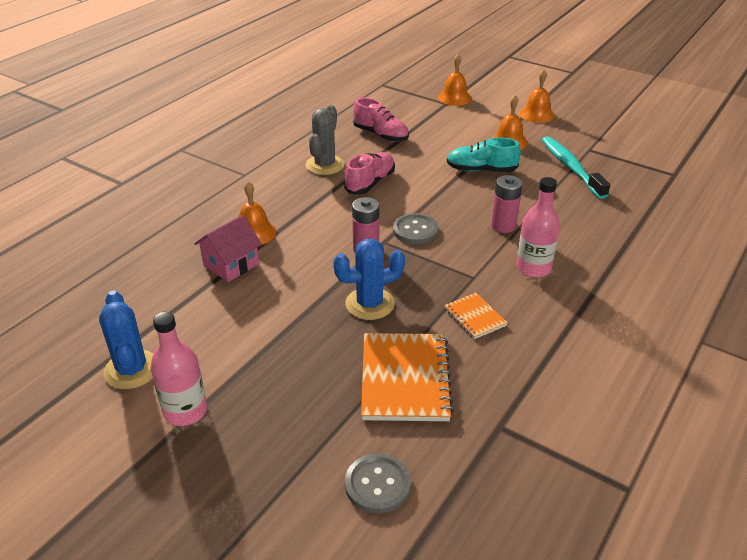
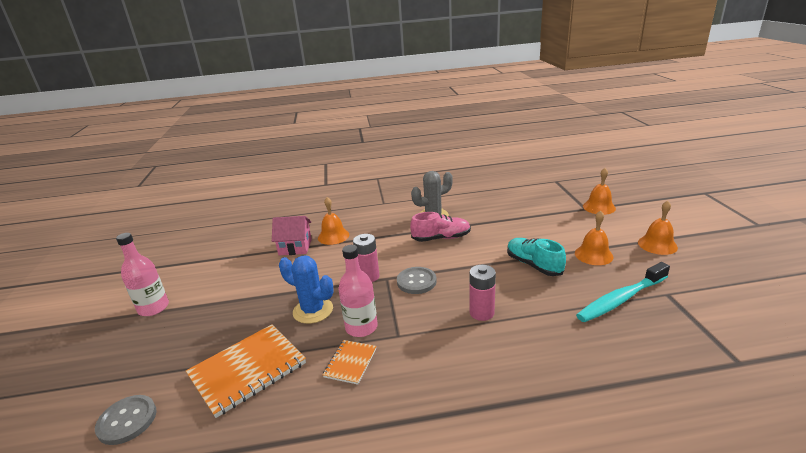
camera: 50 degrees right, 10 degrees down
blue cactus [99,290,154,389] -> none
pink shoe [353,98,409,142] -> none
pink bottle [516,177,560,278] -> pink bottle moved to [338,245,378,337]
turquoise toothbrush [542,136,610,199] -> turquoise toothbrush turned 150 degrees counterclockwise [576,262,670,322]

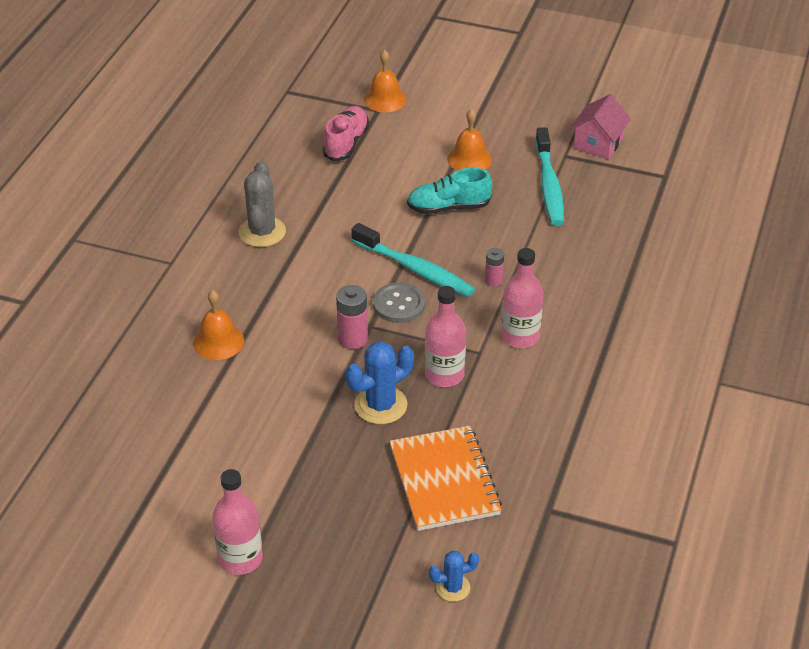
camera: 65 degrees left, 15 degrees up
grey button [95,395,157,445] -> blue cactus [429,550,479,602]
pink house [272,216,312,255] -> pink house moved to [570,94,631,159]
orange notebook [323,340,376,385] -> none
pink shoe [410,212,471,242] -> pink shoe moved to [323,106,369,161]
pink battery [469,265,496,321] -> pink battery [485,248,504,287], size x0.62
orange bell [638,201,678,255] -> none
none -> turquoise toothbrush [351,223,475,297]
none -> pink bottle [501,248,543,348]

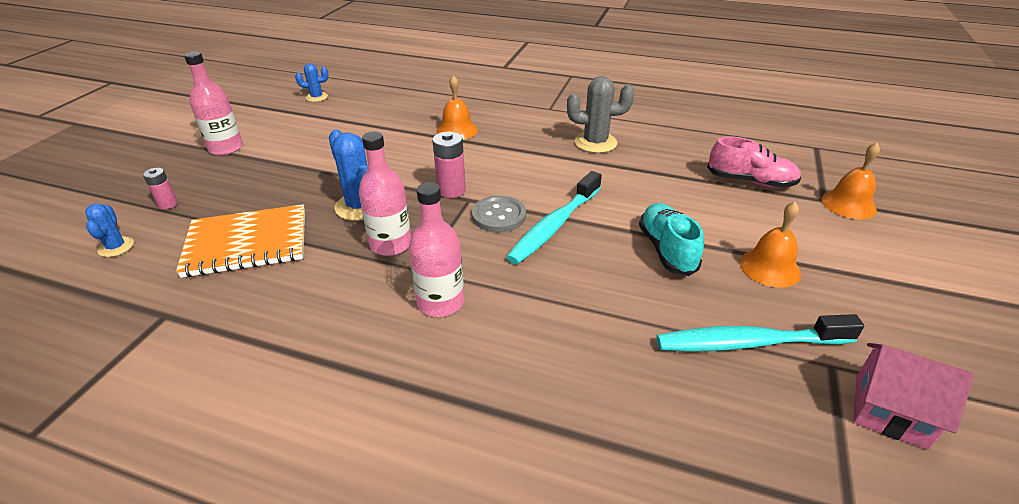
camera: 90 degrees right, 5 degrees down
pink battery [485,248,504,287] -> pink battery moved to [143,168,178,209]
none -> blue cactus [295,63,328,102]

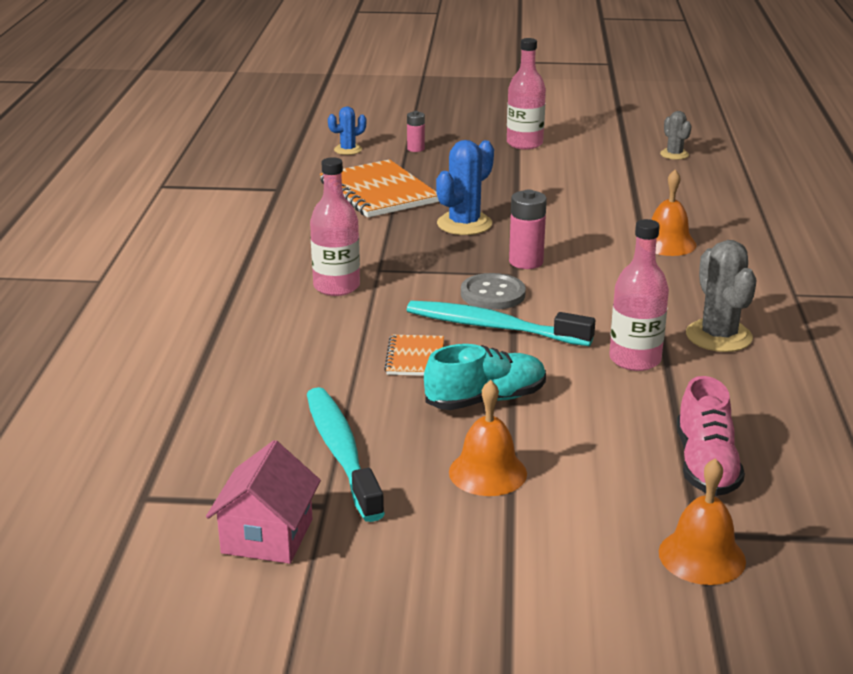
camera: 75 degrees right, 10 degrees down
blue cactus [295,63,328,102] -> grey cactus [660,111,691,160]
pink bottle [359,132,411,256] -> pink bottle moved to [609,219,669,371]
none -> orange notebook [384,335,444,376]

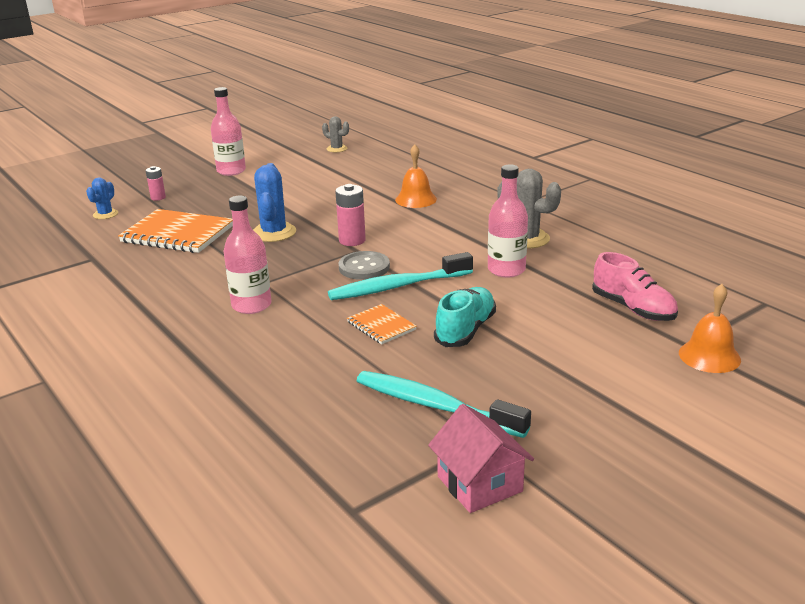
camera: 40 degrees left, 0 degrees up
orange bell [449,380,527,496] -> none

